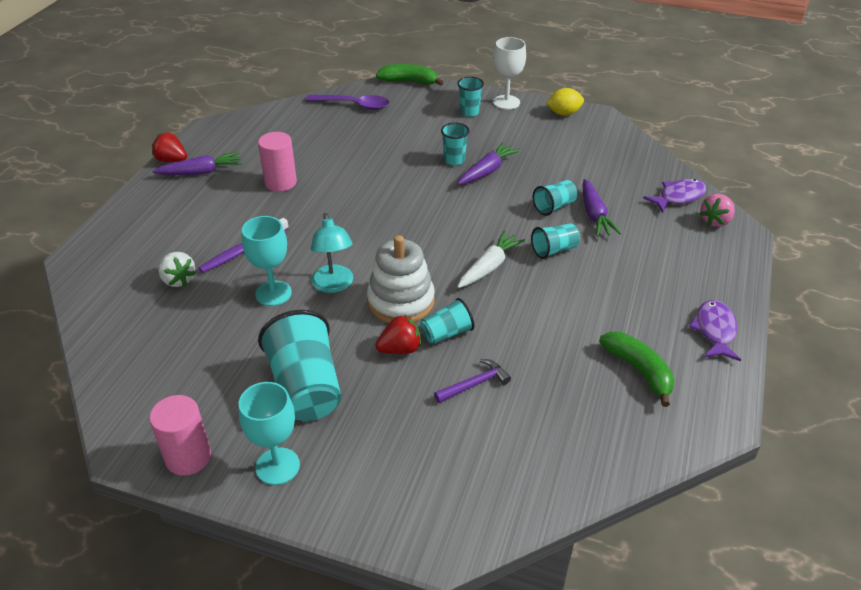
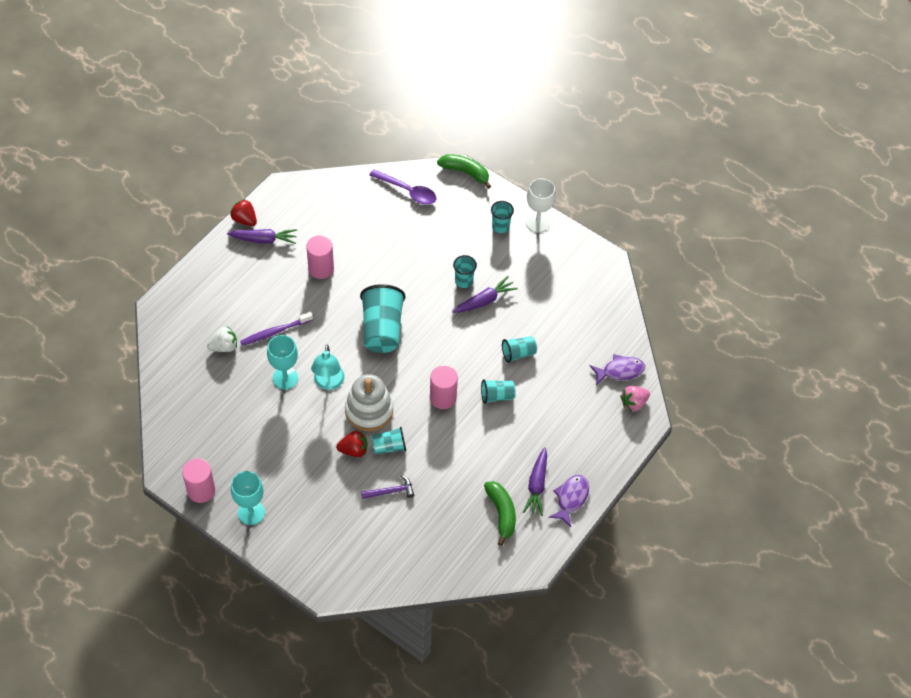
camera: 15 degrees right, 15 degrees up
white strawberry [158,252,196,287] -> white strawberry turned 90 degrees counterclockwise [207,326,237,352]
turquoise cup [258,310,341,421] -> turquoise cup moved to [360,284,405,353]
white carrot [457,230,526,288] -> pink cylinder [430,365,458,409]
yellow lemon [546,88,584,116] -> none
purple carrot [583,179,621,237] -> purple carrot moved to [523,447,547,516]

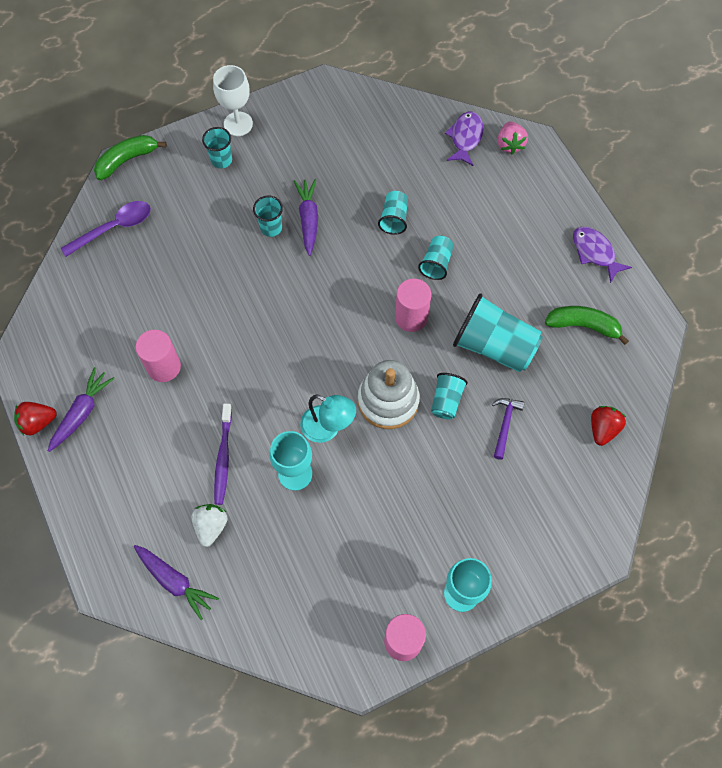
camera: 60 degrees left, 10 degrees up
red strawberry [336,430,368,457] -> red strawberry moved to [591,406,626,446]
turquoise cup [360,284,405,353] -> turquoise cup moved to [453,293,543,372]
purple carrot [523,447,547,516] -> purple carrot moved to [134,545,219,620]

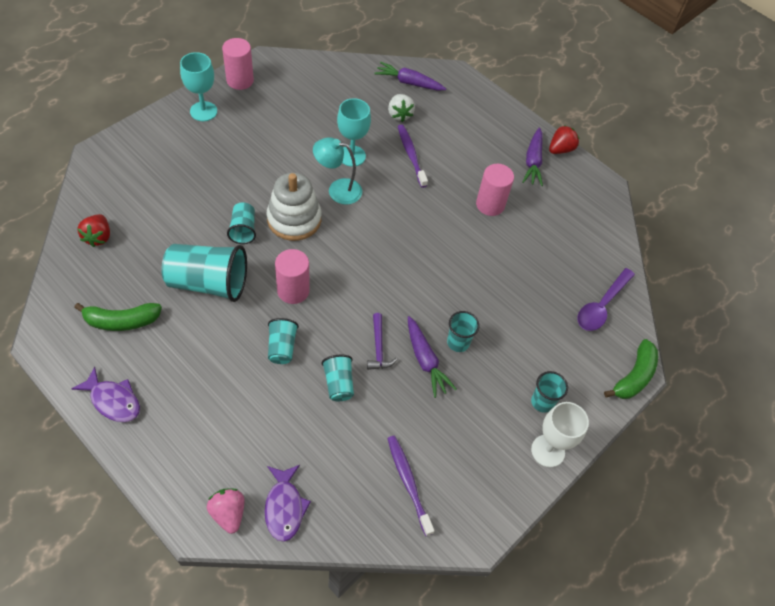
camera: 155 degrees right, 10 degrees down
purple hammer [492,398,524,460] -> purple hammer moved to [367,313,397,370]
none -> purple toothbrush [387,436,435,536]

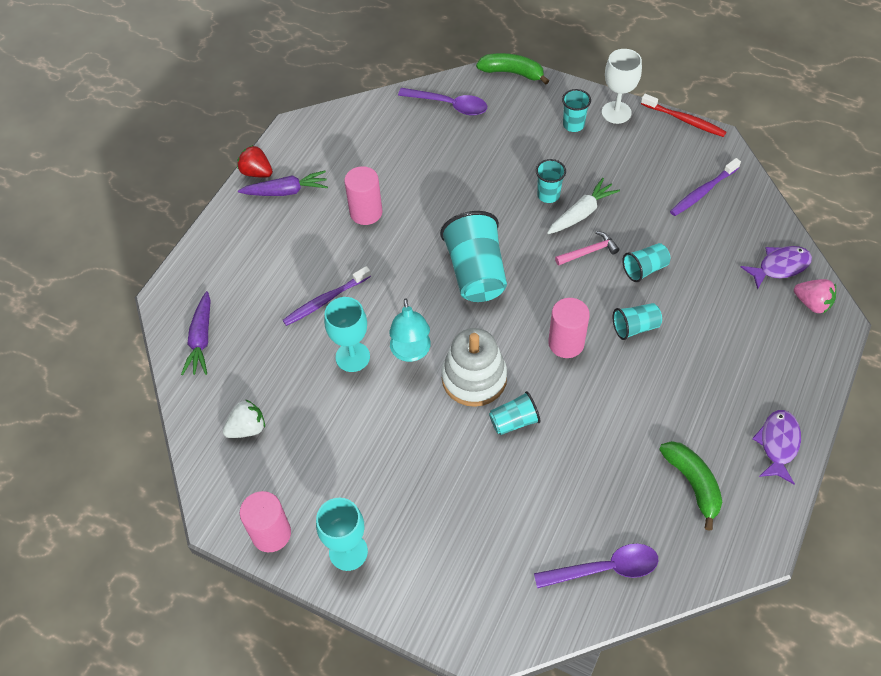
camera: 100 degrees left, 0 degrees up
red strawberry [78,214,110,247] -> purple spoon [534,544,659,588]
turquoise cup [161,244,247,302] -> turquoise cup moved to [440,211,507,302]
pink strawberry [207,488,245,534] -> pink strawberry turned 105 degrees counterclockwise [794,279,836,314]
purple hammer [367,313,397,370] -> pink hammer [555,231,619,265]
white strawberry [388,94,415,122] -> white strawberry moved to [223,399,265,438]
purple carrot [408,316,456,398] -> white carrot [547,178,620,234]
none -> red toothbrush [641,94,726,137]

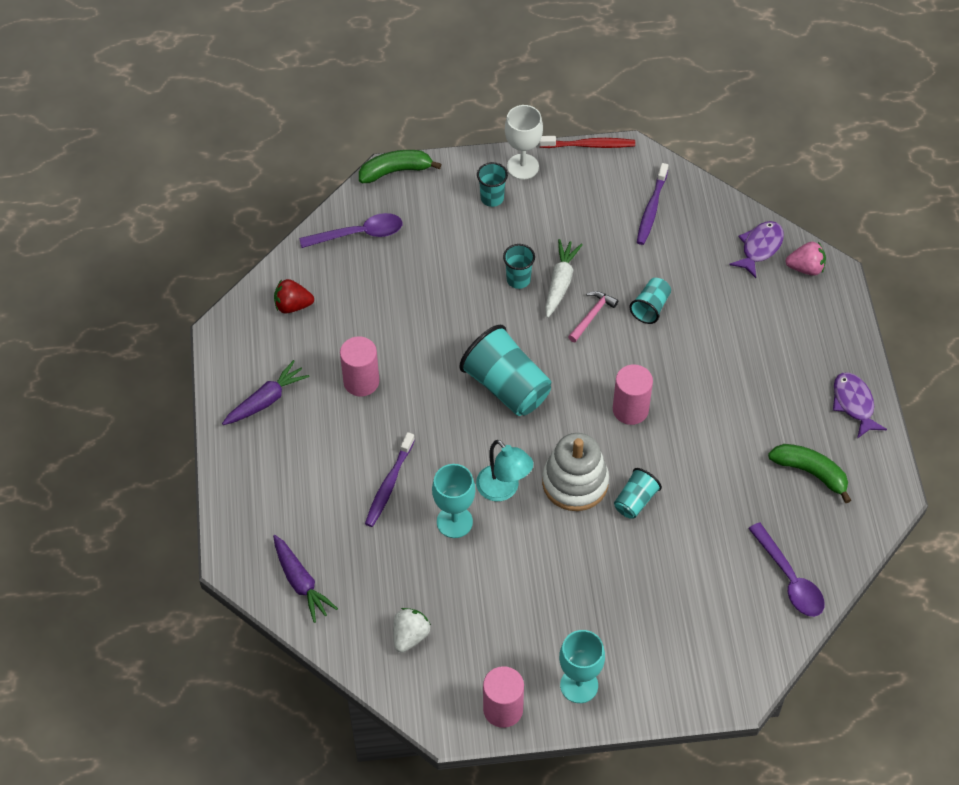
camera: 35 degrees left, 0 degrees up
red strawberry [237,145,273,178] -> red strawberry moved to [274,279,314,314]
purple spoon [534,544,659,588] -> purple spoon turned 105 degrees clockwise [748,522,825,617]
turquoise cup [613,303,662,340] -> none

